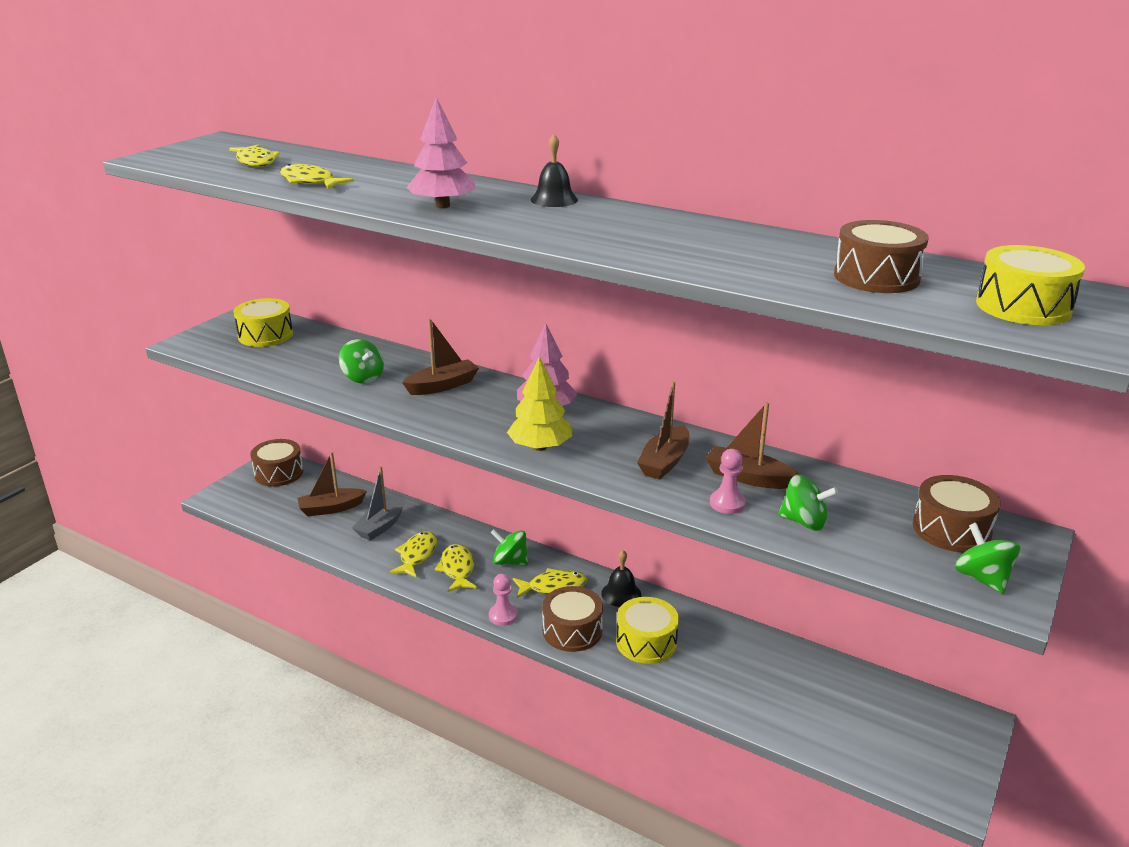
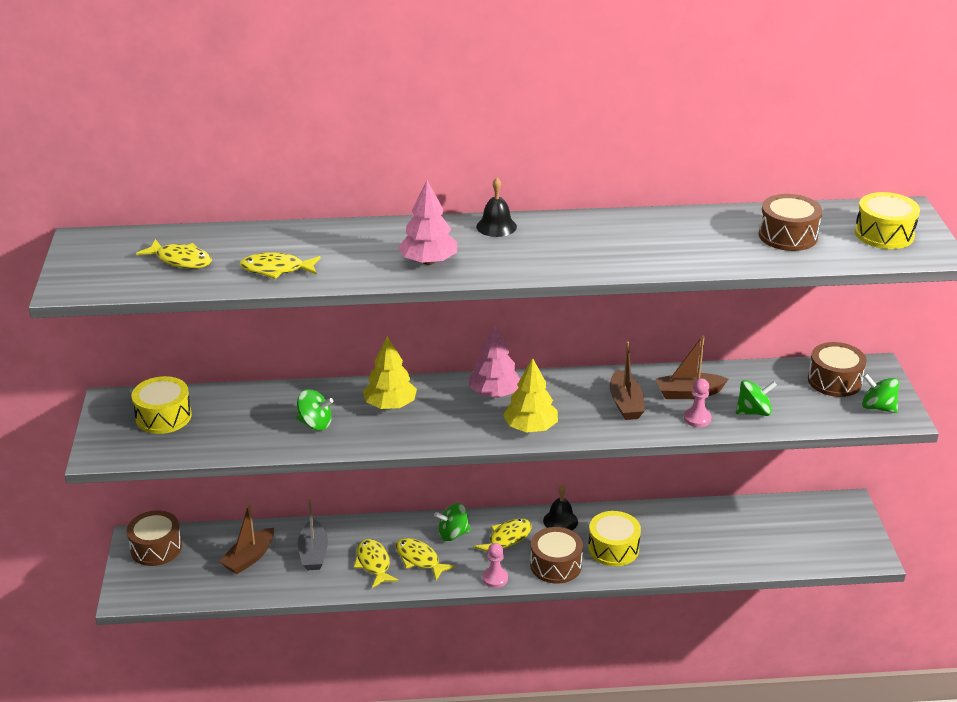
camera: 35 degrees left, 5 degrees up
brown boat [402,319,479,395] -> yellow tree [363,336,417,409]

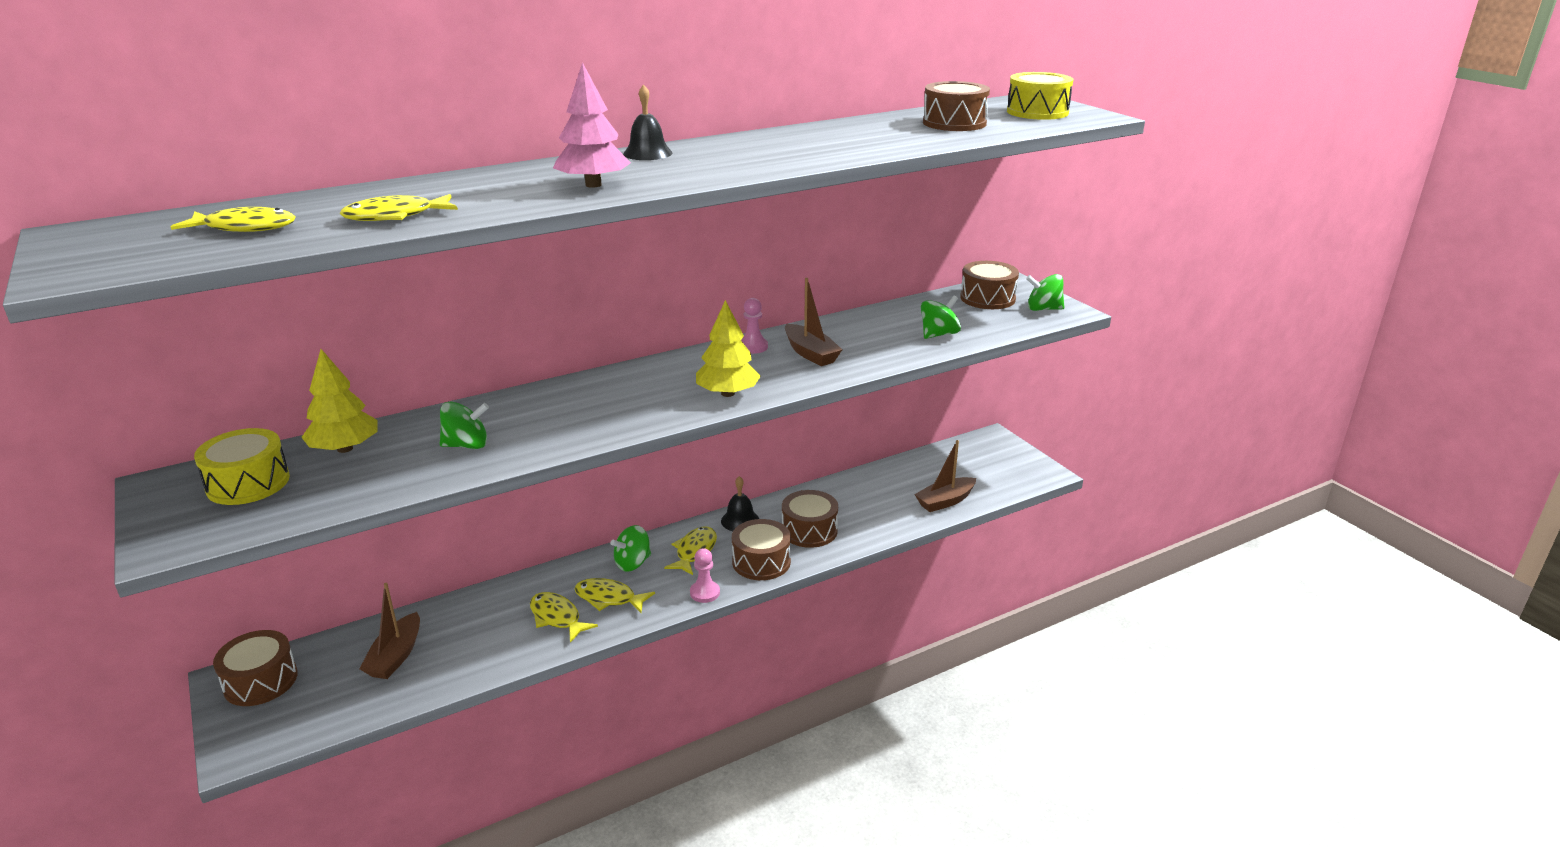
camera: 25 degrees left, 5 degrees down
grey boat [298,498,328,570] -> none
yellow tree [363,336,417,409] -> yellow tree moved to [301,349,378,453]
pink tree [469,325,520,398] -> none
yellow drum [588,511,641,566] -> brown drum [782,490,838,548]
brown boat [656,336,728,399] -> brown boat moved to [914,440,976,512]
pink pawn [684,378,712,427] -> pink pawn moved to [741,298,768,354]

